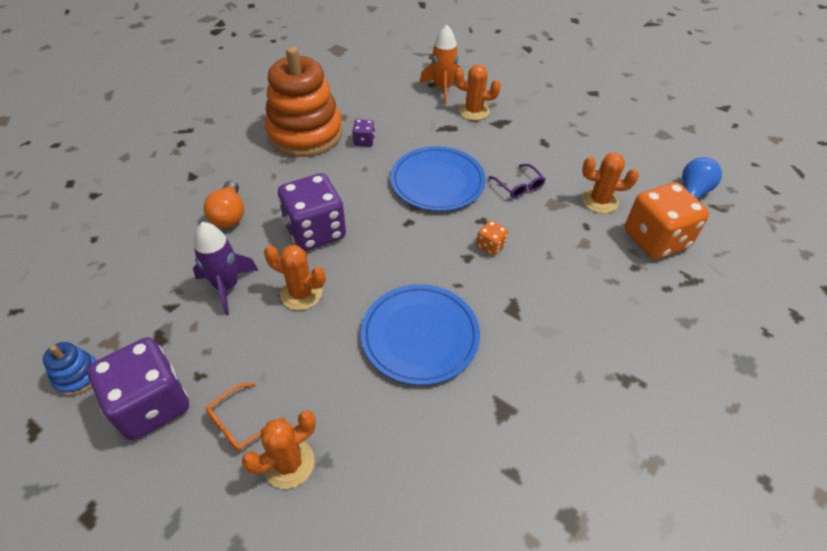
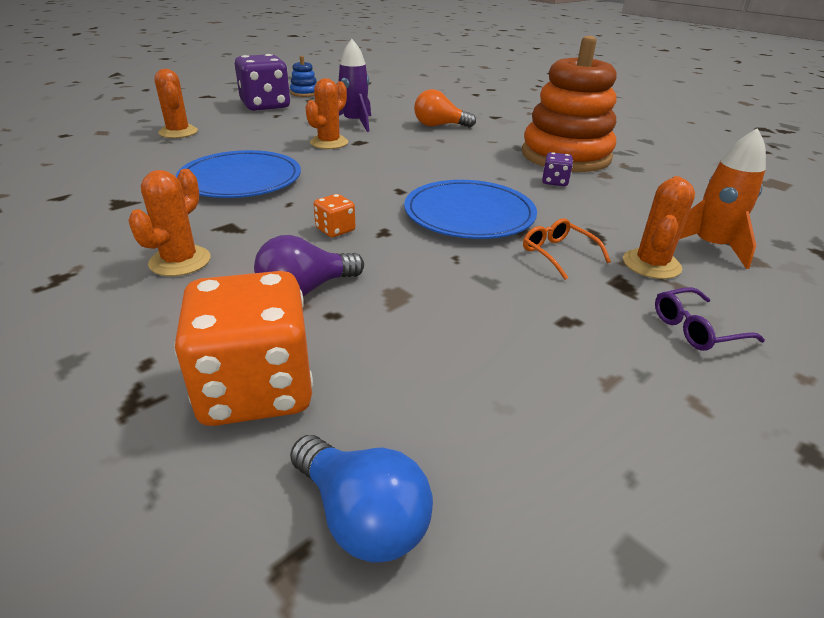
camera: 100 degrees right, 15 degrees down
orange glasses [206,383,285,451] -> orange glasses moved to [523,218,611,280]
purple dice [278,173,346,251] -> none
purple glasses [489,164,545,199] -> purple glasses moved to [655,287,765,351]
orange cactus [582,153,639,213] -> orange cactus moved to [128,169,211,276]
none -> purple light bulb [254,235,364,297]

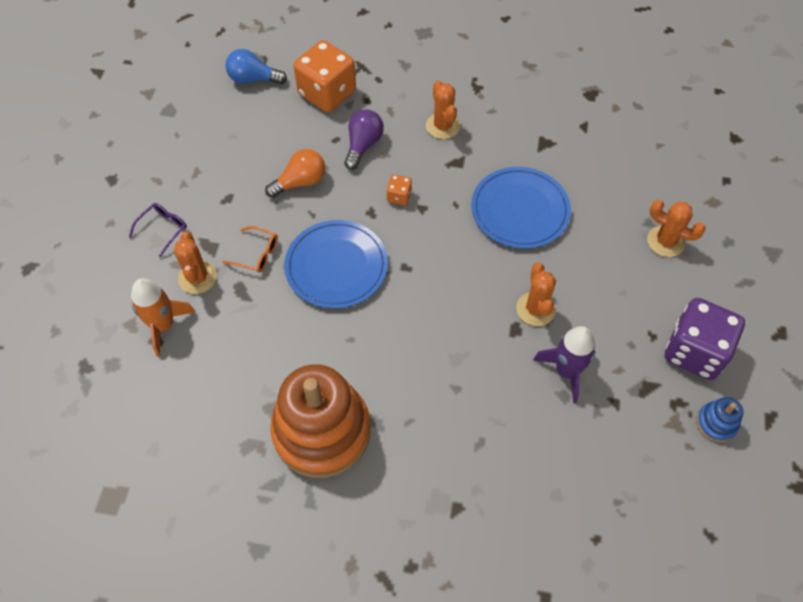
camera: 145 degrees right, 25 degrees up
orange light bulb [414,89,476,128] -> orange light bulb moved to [265,149,325,198]
purple dice [542,152,573,186] -> none

